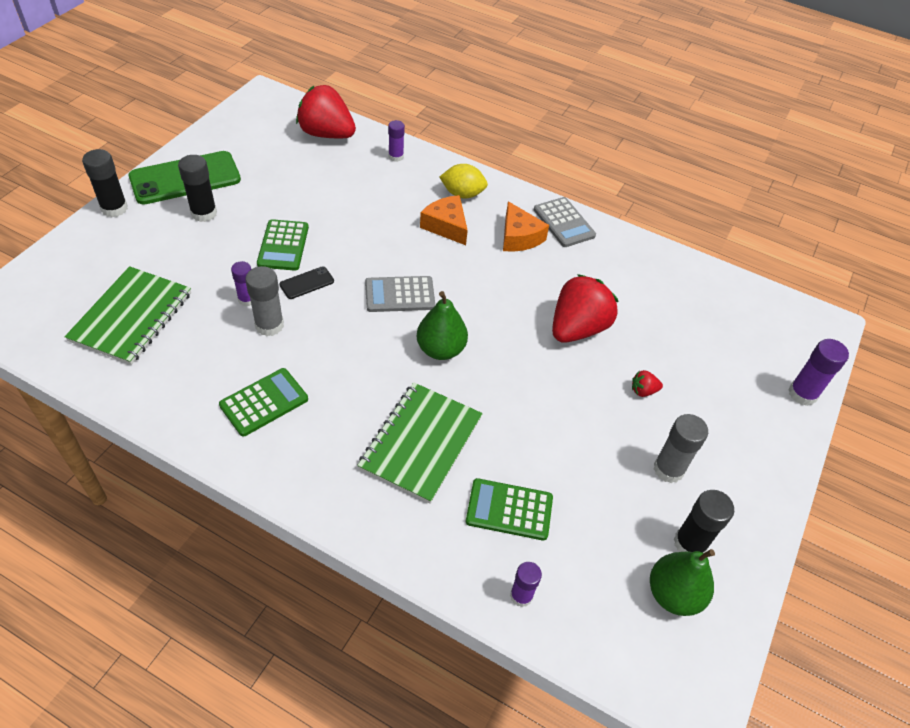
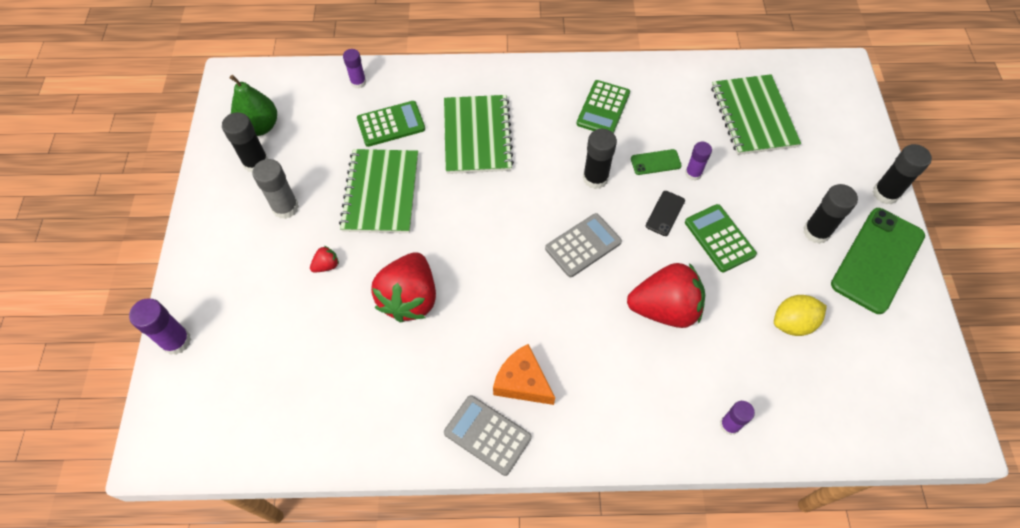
camera: 155 degrees right, 10 degrees up
grey glue stick [245,266,284,336] -> green phone [631,149,682,175]
red strawberry [296,85,356,138] -> red strawberry moved to [627,263,705,328]
green pear [416,291,468,360] -> none
orange cheese [420,195,468,245] -> none
yellow lemon [439,164,488,199] -> yellow lemon moved to [774,295,827,336]
none -> green notebook [339,149,418,233]
none -> black glue stick [583,129,617,189]

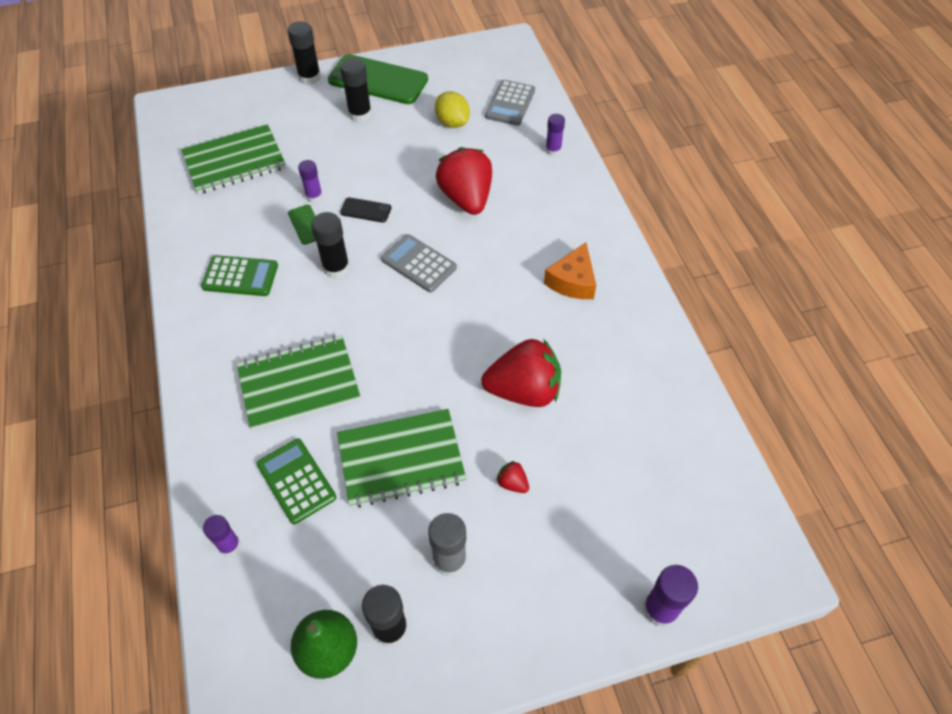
camera: 105 degrees left, 5 degrees down
grey calculator [444,395,532,476] -> grey calculator moved to [485,80,535,126]
green calculator [685,204,757,273] -> none

